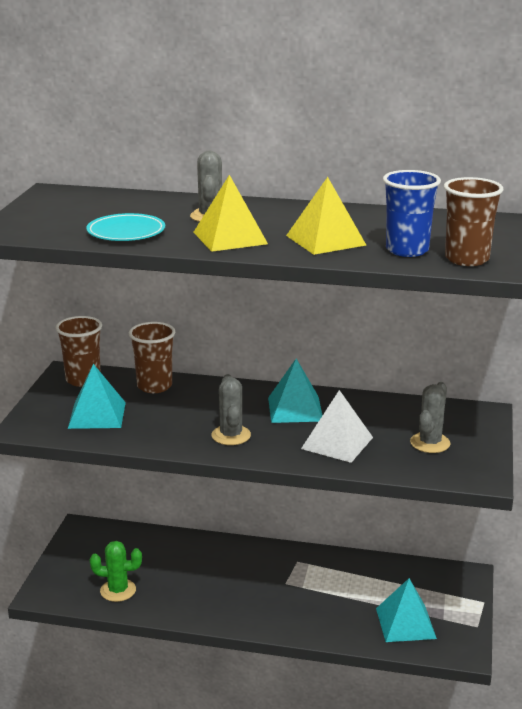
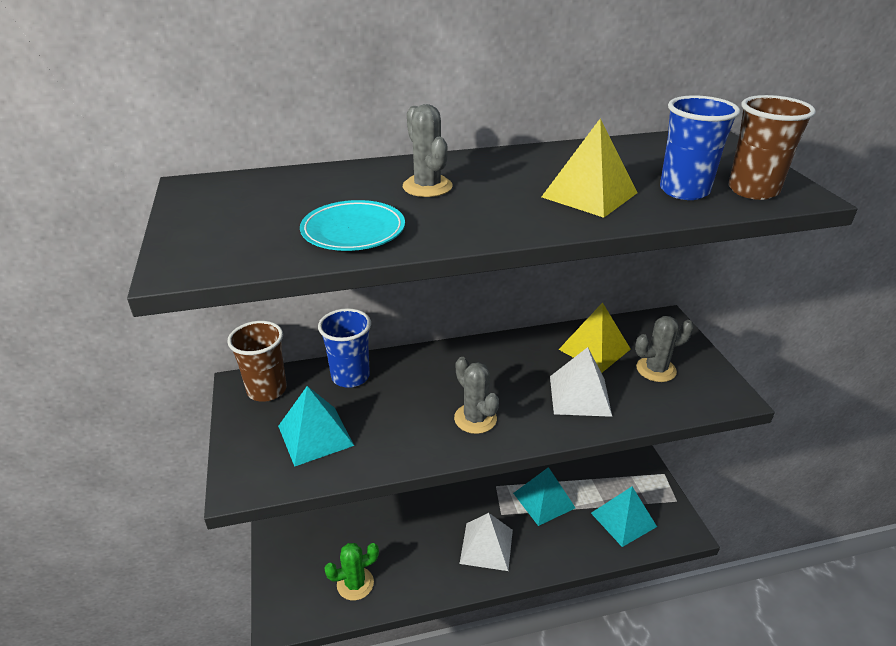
camera: 25 degrees left, 10 degrees up
brown cup [129,322,175,393] -> blue cup [318,308,371,388]
yellow pyramid [194,175,268,252] -> yellow pyramid moved to [558,302,630,373]
turquoise pyramid [268,359,323,423] -> turquoise pyramid moved to [513,467,575,526]
grey cactus [410,382,450,453] -> grey cactus turned 75 degrees clockwise [635,316,694,382]
none -> white pyramid [460,513,513,571]

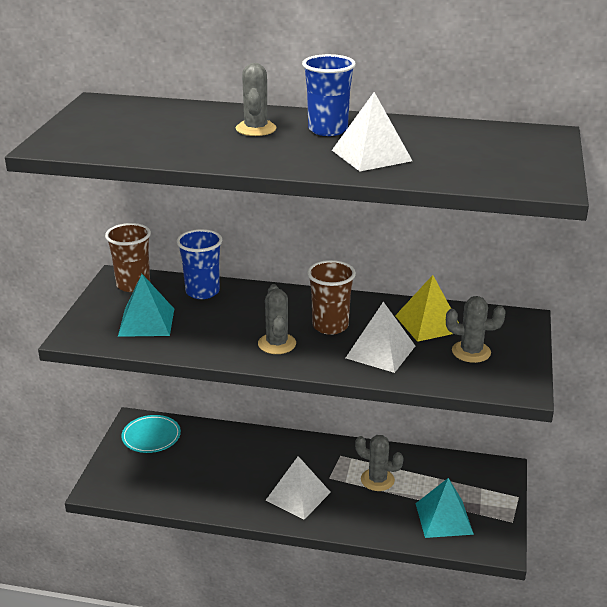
camera: 25 degrees right, 5 degrees down
turquoise plate [300,200,405,251] -> turquoise plate moved to [121,415,181,453]
green cactus [324,543,379,601] -> none
turquoise pyramid [513,467,575,526] -> grey cactus [355,435,404,491]
yellow pyramid [542,118,637,218] -> white pyramid [332,92,412,171]
blue cup [660,95,740,200] -> blue cup moved to [302,54,356,136]
brown cup [728,95,816,200] -> brown cup moved to [307,260,356,335]

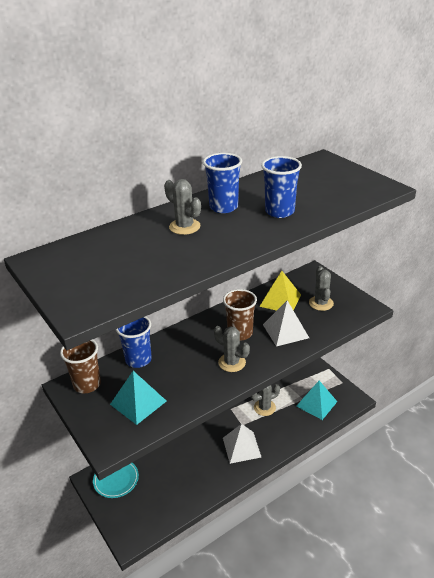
camera: 45 degrees left, 5 degrees up
white pyramid [332,92,412,171] -> blue cup [261,156,302,218]
grey cactus [446,296,506,363] -> grey cactus turned 60 degrees counterclockwise [309,266,334,311]

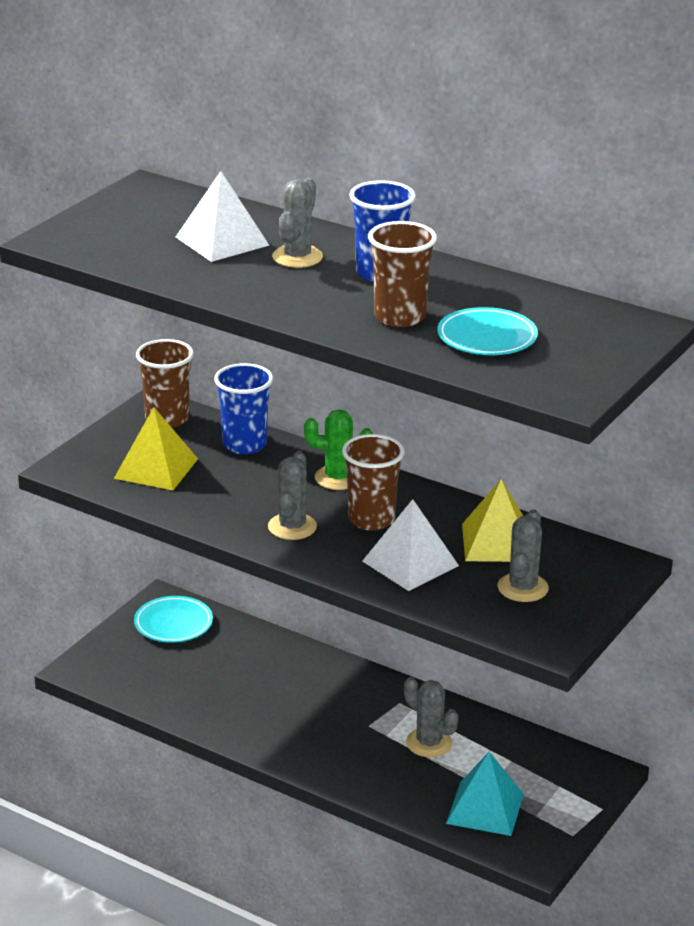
camera: 65 degrees right, 5 degrees down
turquoise pyramid [110,371,167,425] -> yellow pyramid [114,407,198,490]
white pyramid [223,424,261,464] -> white pyramid moved to [176,171,270,262]
blue cup [261,156,302,218] -> brown cup [368,221,437,327]
grey cactus [309,266,334,311] -> grey cactus turned 45 degrees counterclockwise [497,509,549,602]
none -> green cactus [304,409,373,490]
none -> turquoise plate [437,307,538,355]

